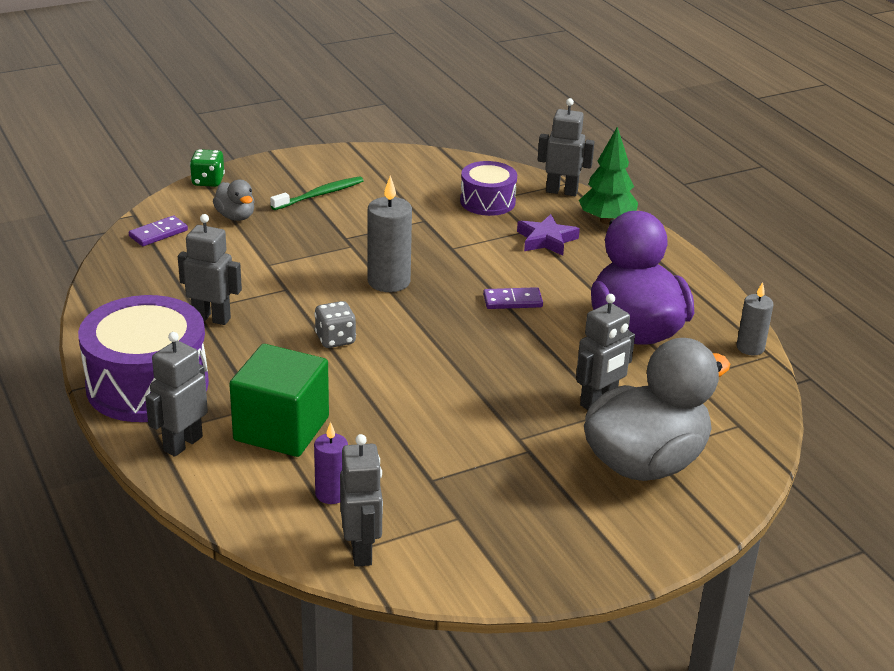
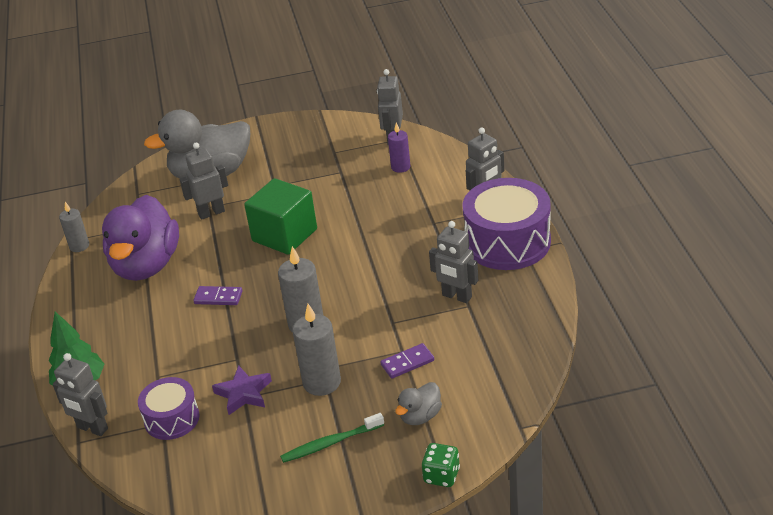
camera: 160 degrees left, 5 degrees up
purple domino [129,215,188,246] -> purple domino moved to [380,343,434,379]
grey duck [213,180,254,221] -> grey duck turned 120 degrees counterclockwise [395,382,442,425]
green cube [229,344,329,457] -> green cube moved to [244,178,317,255]
grey dice [314,301,356,348] -> none
purple star [517,214,580,256] -> purple star moved to [212,365,272,415]
none -> grey candle [293,304,341,396]

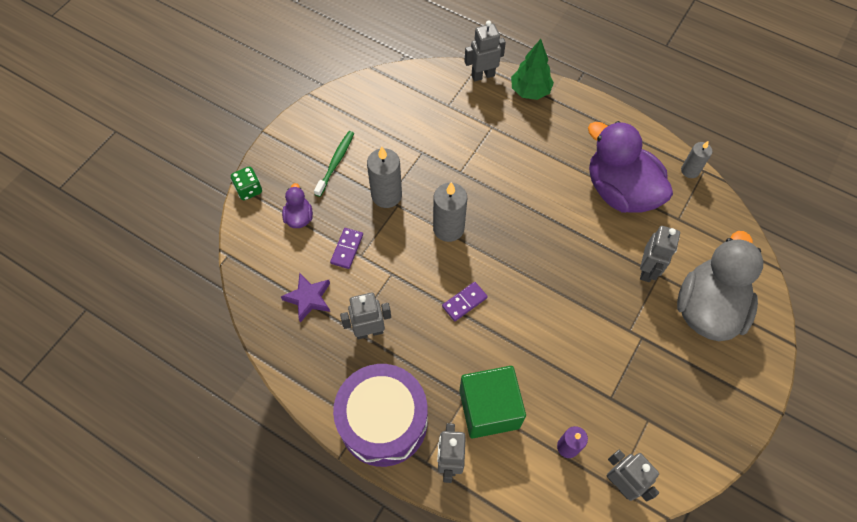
camera: 130 degrees right, 25 degrees up
purple drum [138,377,200,440] -> none
purple domino [193,286,242,305] -> purple domino moved to [442,282,488,321]
purple star [212,365,272,415] -> purple star moved to [281,273,330,322]
green cube [244,178,317,255] -> green cube moved to [459,366,526,438]
grey duck [395,382,442,425] -> purple duck [282,183,313,228]

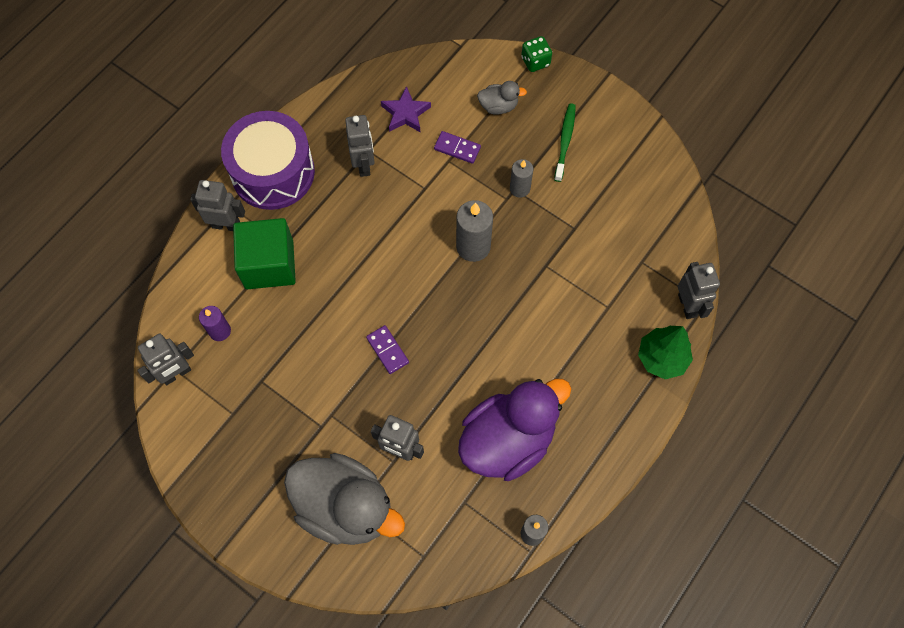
camera: 95 degrees right, 5 degrees up
purple duck [282,183,313,228] -> grey duck [477,81,527,115]
green toothbrush [314,131,354,197] -> green toothbrush turned 105 degrees counterclockwise [554,103,576,182]
grey candle [367,147,402,208] -> grey candle [510,159,533,198], size x0.62
purple domino [442,282,488,321] -> purple domino moved to [366,325,409,374]

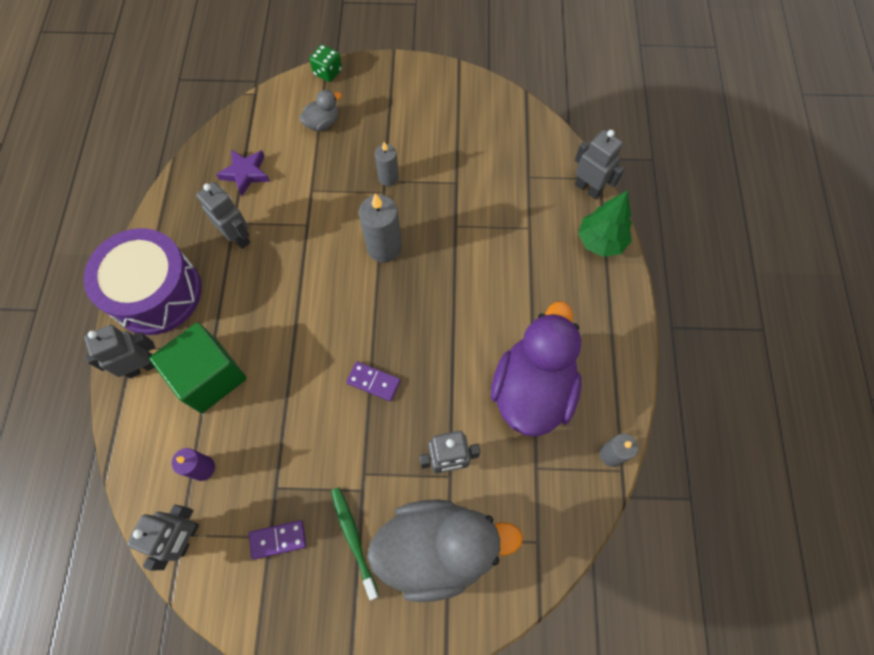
camera: 35 degrees left, 0 degrees up
purple domino [434,131,481,164] -> purple domino moved to [249,520,306,560]
green toothbrush [554,103,576,182] -> green toothbrush moved to [331,487,379,600]

